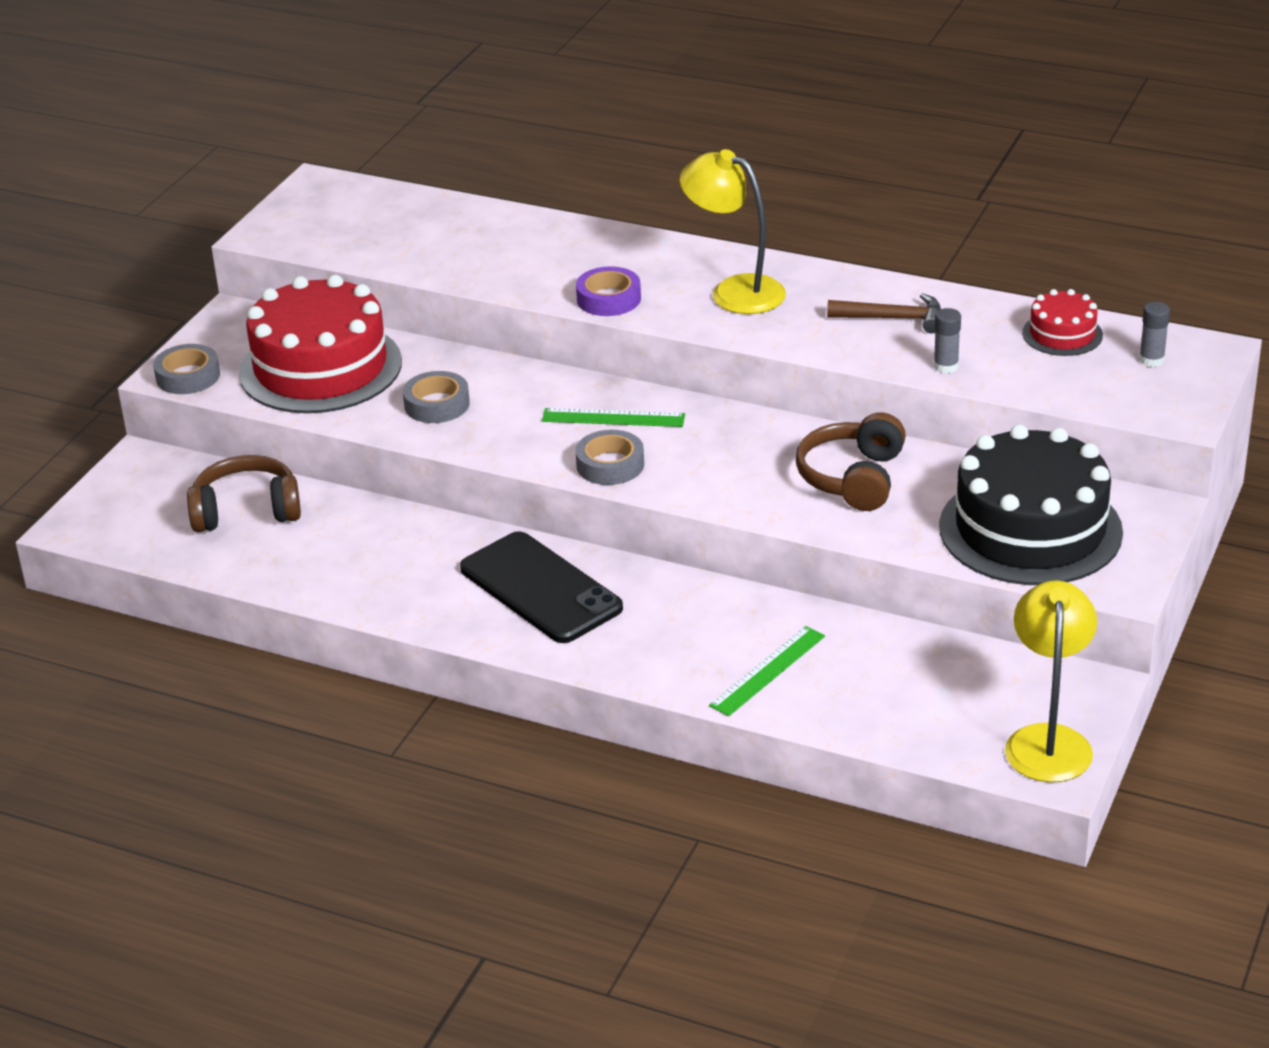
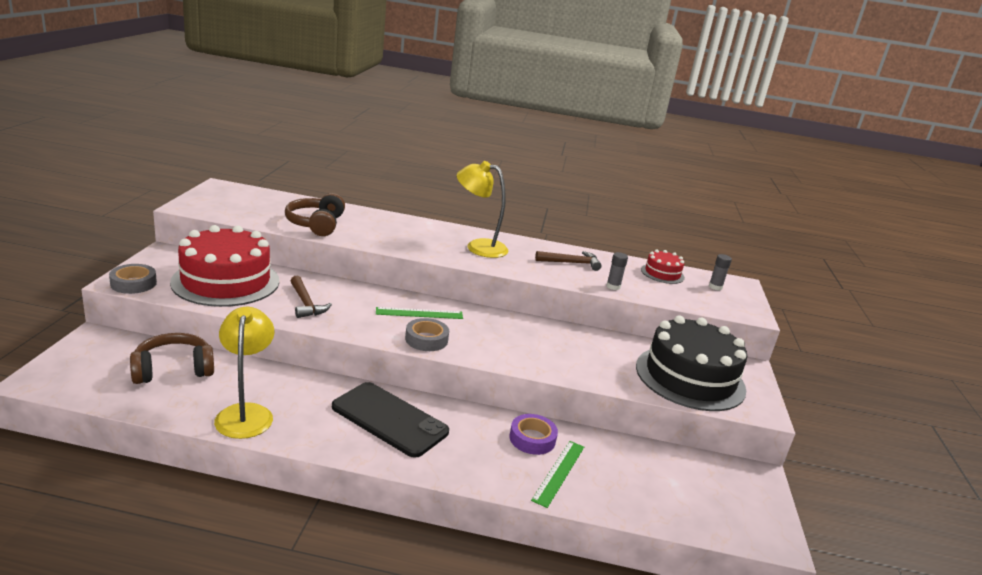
camera: 20 degrees left, 10 degrees down
grey tape [403,371,470,423] -> brown hammer [291,276,332,318]
purple tape [576,266,641,316] -> purple tape moved to [510,414,558,455]
brown headphones [796,413,906,511] -> brown headphones moved to [285,193,345,236]
yellow lamp [1005,580,1097,782] -> yellow lamp moved to [214,307,274,439]

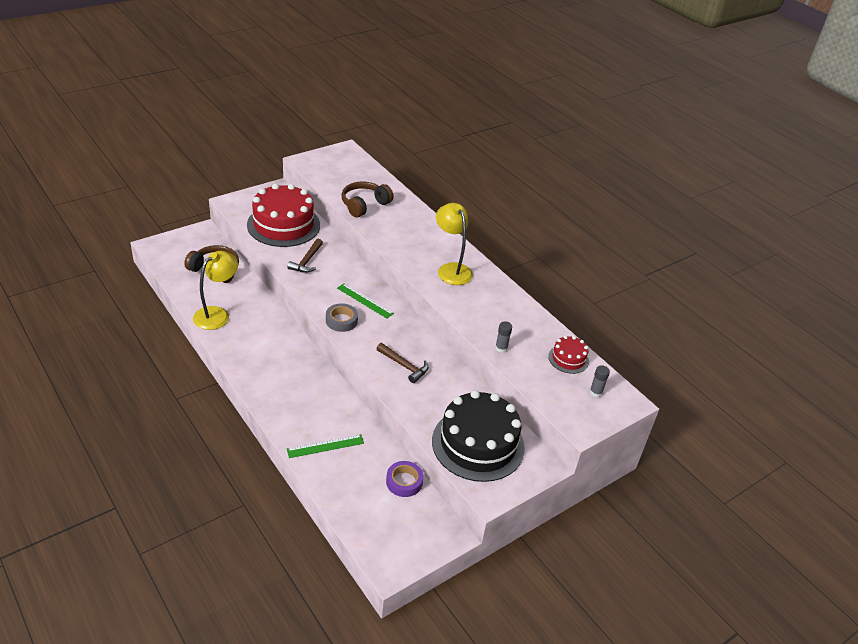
camera: 45 degrees right, 15 degrees up
grey tape [109,264,157,294] -> none
black phone [332,382,449,458] -> none
purple tape [510,414,558,455] -> purple tape moved to [386,461,424,497]
brown hammer [535,251,602,271] -> brown hammer moved to [376,343,429,383]

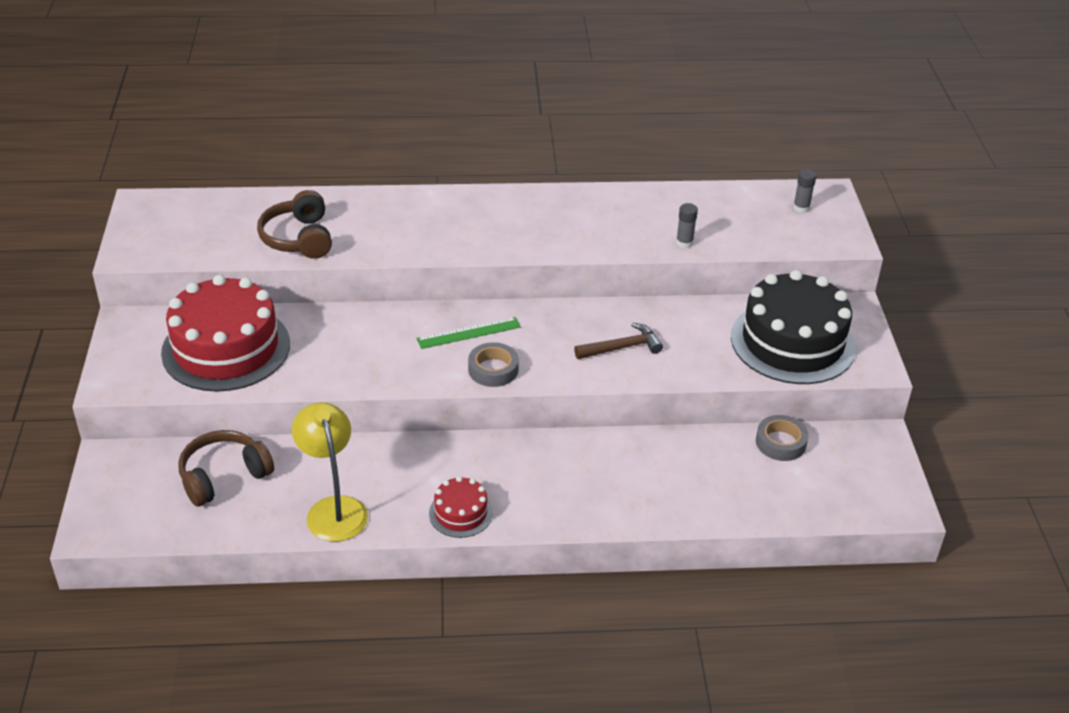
camera: 55 degrees left, 0 degrees up
brown hammer [287,239,323,273] -> none
green ruler [287,434,364,458] -> none
purple tape [386,461,424,497] -> grey tape [756,415,809,461]
yellow lamp [436,203,473,285] -> none
red cake [548,336,589,374] -> red cake moved to [429,476,493,538]

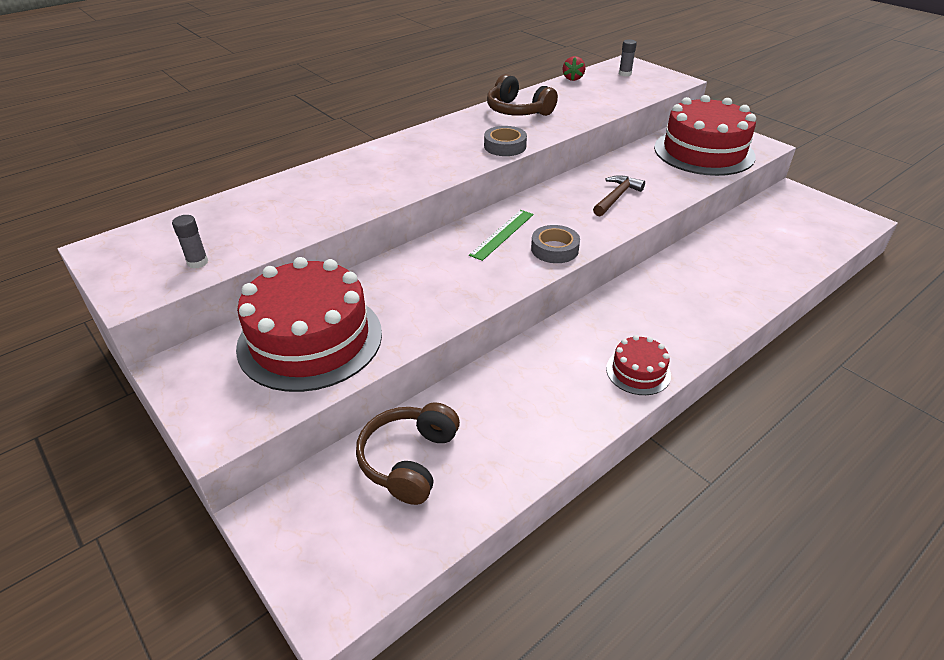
camera: 35 degrees left, 0 degrees up
brown headphones [257,190,332,259] -> brown headphones moved to [487,74,558,116]
yellow lamp [292,402,368,542] -> none
grey glue stick [676,203,698,248] -> grey glue stick moved to [172,215,208,268]
black cake [731,270,856,384] -> red cake [654,95,756,176]
grey tape [756,415,809,461] -> grey tape moved to [484,126,527,156]
none -> red strawberry [563,56,585,81]

